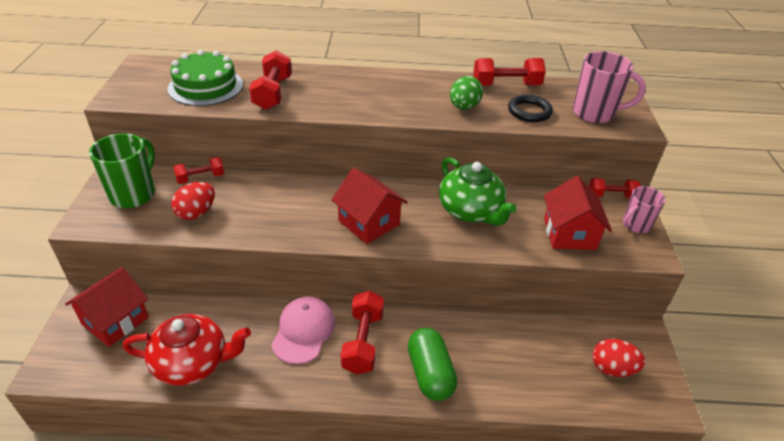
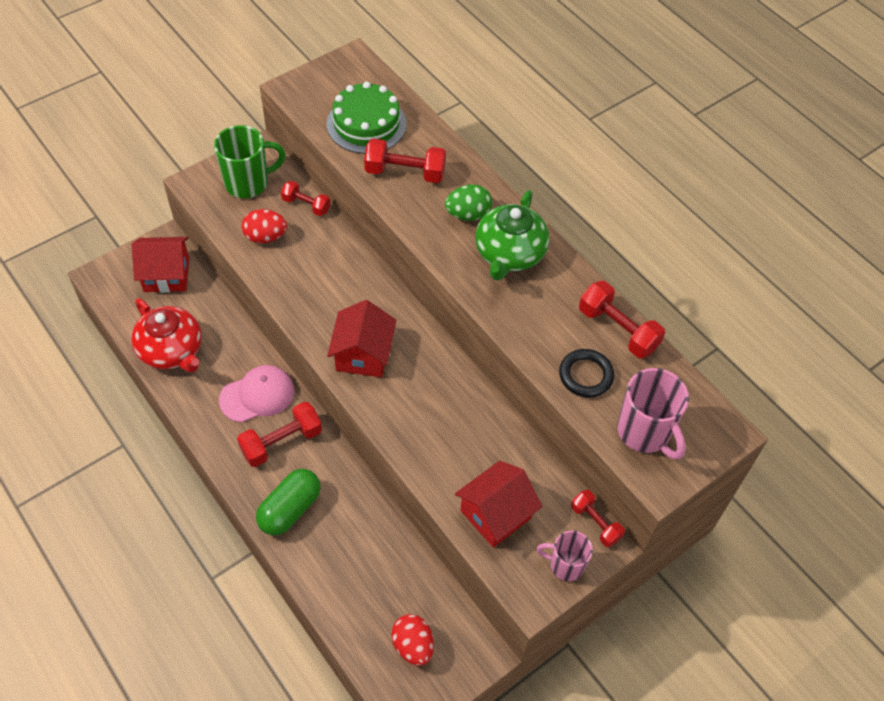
camera: 50 degrees right, 15 degrees up
red dumbbell [249,50,292,110] -> red dumbbell turned 45 degrees clockwise [364,138,446,183]
green teapot [439,157,516,226] -> green teapot moved to [475,190,549,281]
green egg [450,76,483,110] -> green egg moved to [445,184,492,221]

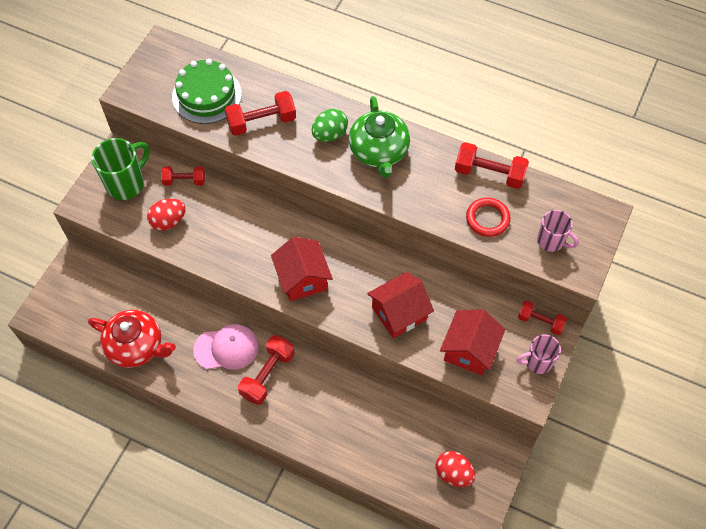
camera: 25 degrees left, 5 degrees up
red house [132,237,189,293] -> red house moved to [367,272,434,338]
pink cap [219,365,294,423] -> pink cap turned 45 degrees clockwise [193,324,259,370]
green capsule [256,469,321,535] -> none
black ring [559,349,614,397] -> red ring [466,197,511,237]
pink mug [617,368,689,460] -> pink mug [537,210,579,252], size x0.64

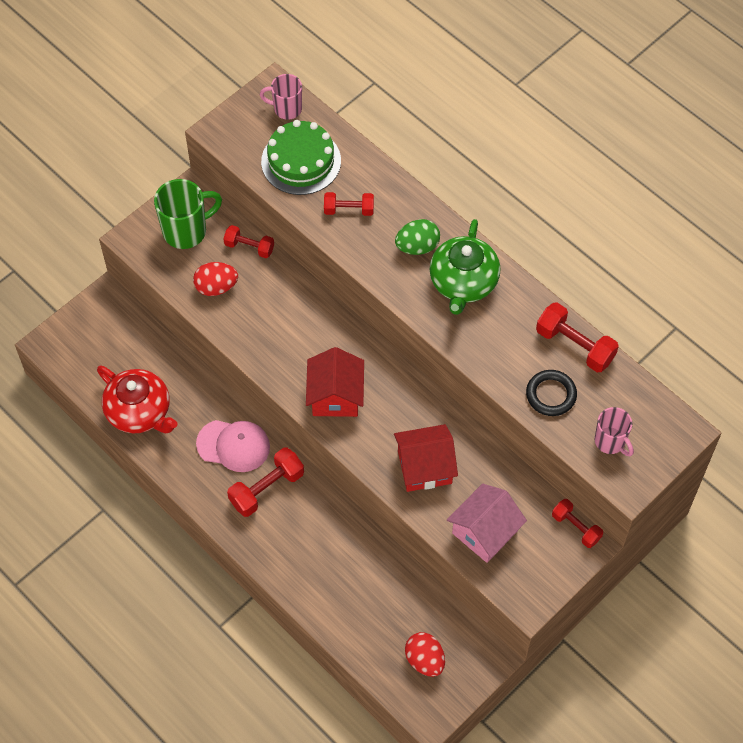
camera: 20 degrees right, 0 degrees up
red dumbbell [225,91,296,136] -> red dumbbell [324,192,374,216], size x0.65
red house [440,309,505,375] -> pink house [447,484,527,563]
red ring [466,197,511,237] -> black ring [526,370,577,416]
pink mug [516,334,561,374] -> pink mug moved to [260,74,302,120]

